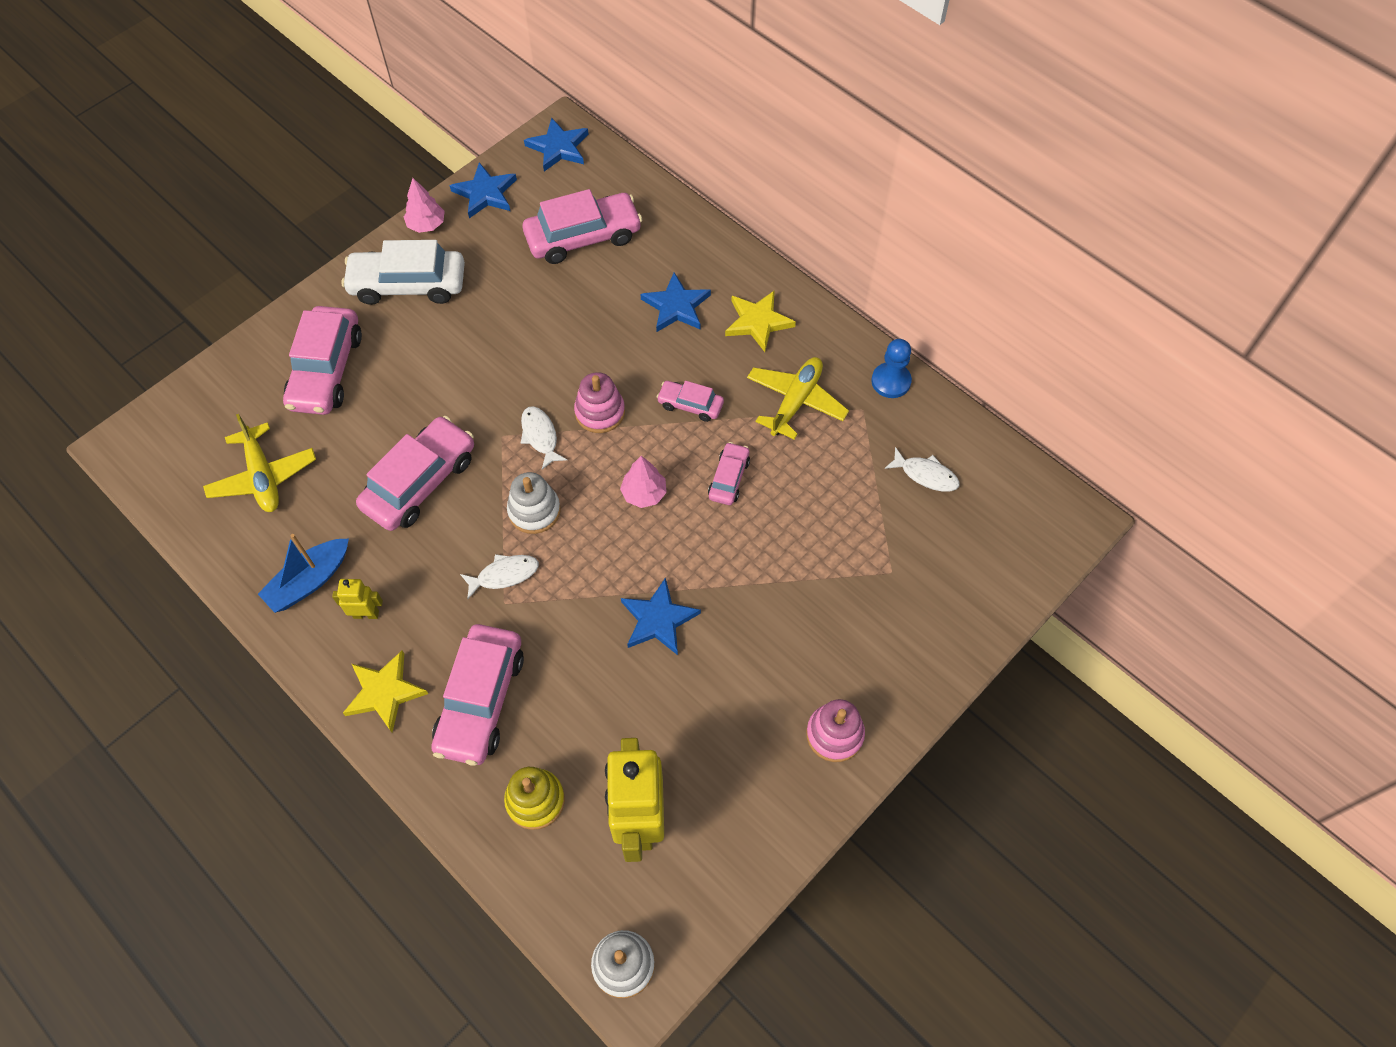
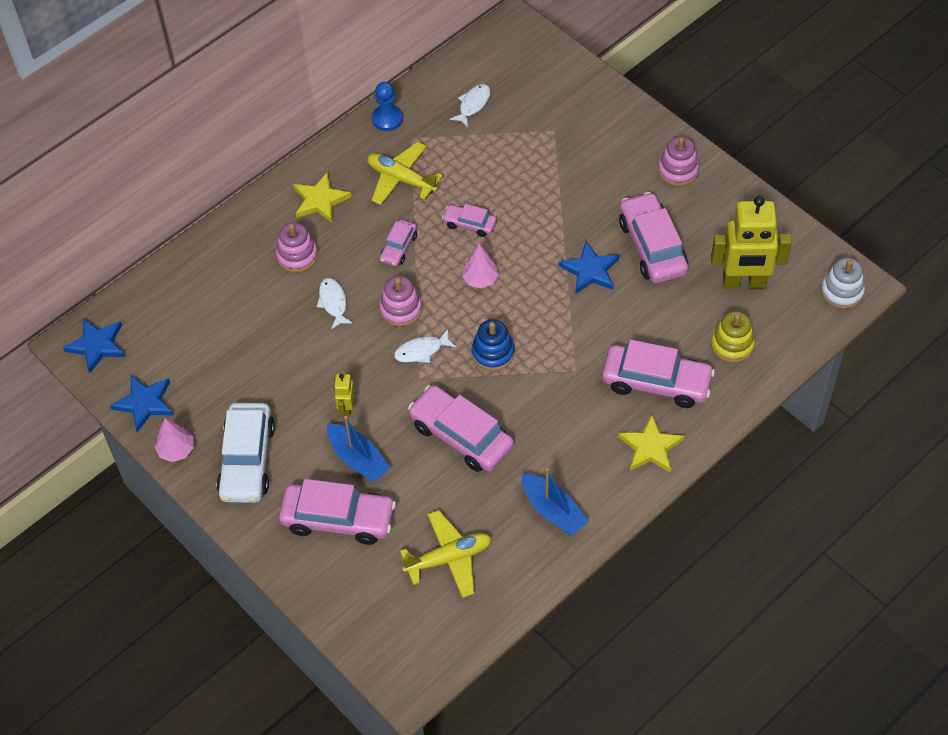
camera: 85 degrees left, 5 degrees down
yellow robot [332,579,383,619] -> yellow robot moved to [334,374,355,417]
white fish [460,554,539,599] -> white fish moved to [317,278,353,330]
white stacking toy [507,472,561,534] -> blue stacking toy [471,319,515,371]
pink car [523,189,642,264] -> pink car moved to [619,192,688,283]
blue star [640,272,711,332] -> pink stacking toy [276,222,318,272]
none -> blue boat [327,416,391,483]

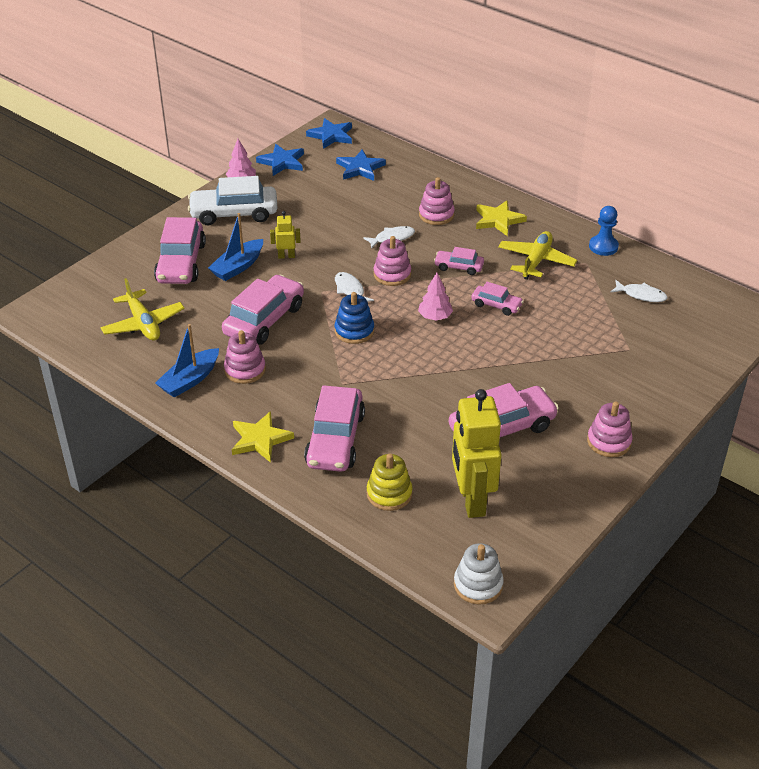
camera: 80 degrees right, 15 degrees down
pink car [442,204,497,237] -> pink car turned 105 degrees clockwise [471,282,524,316]
blue star [558,241,620,294] -> blue star moved to [336,149,386,181]
none -> pink stacking toy [224,330,266,384]

